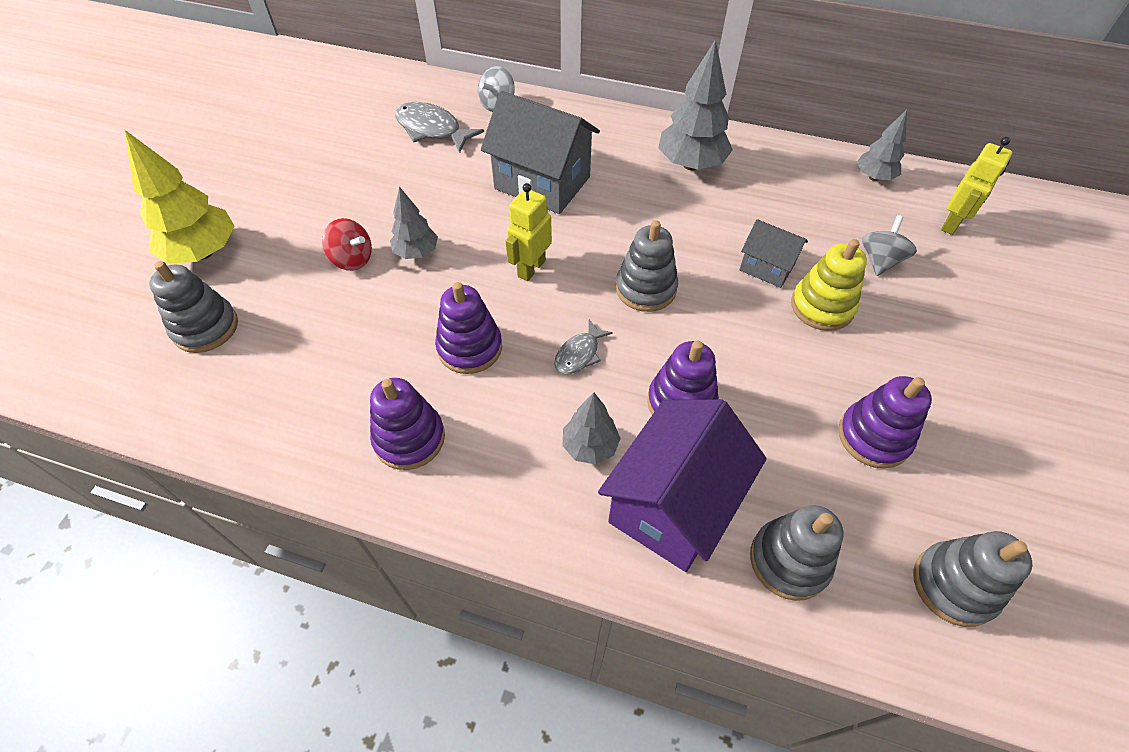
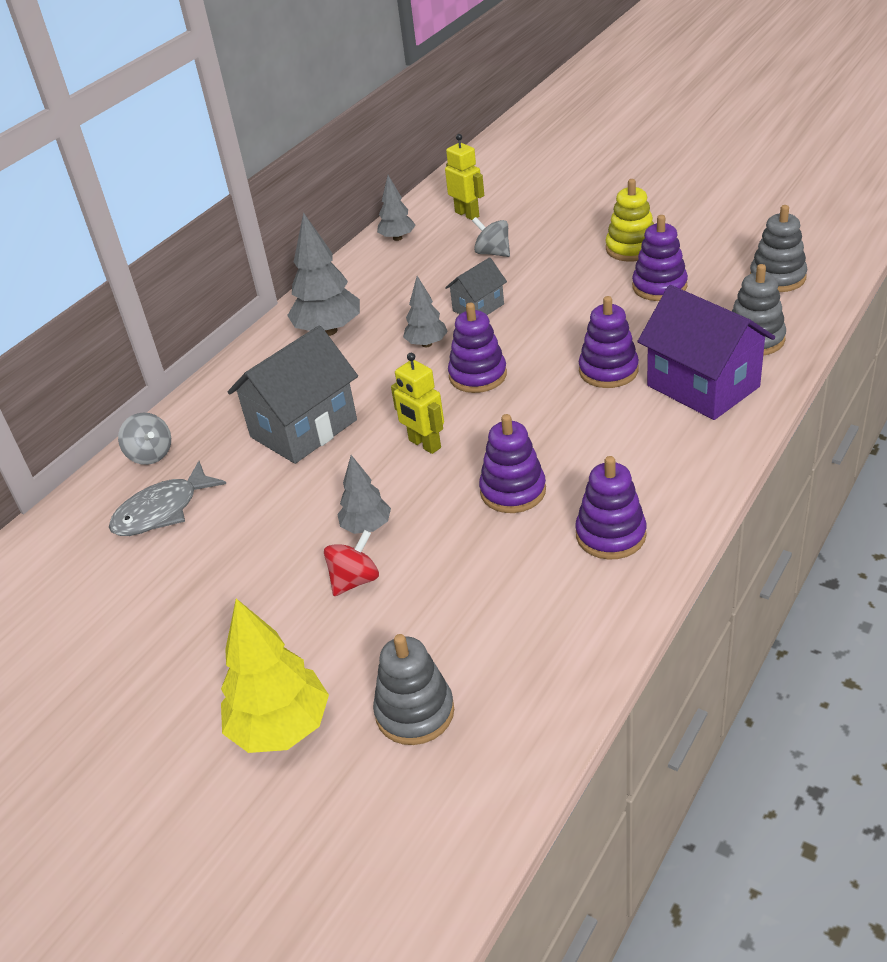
camera: 70 degrees left, 15 degrees down
grey fish [554,320,613,374] -> none
grey tree [562,393,621,465] -> grey tree moved to [403,276,448,347]
grey stacking toy [616,220,678,312] -> purple stacking toy [448,302,507,393]
yellow stacking toy [791,239,867,331] -> yellow stacking toy moved to [606,179,654,262]

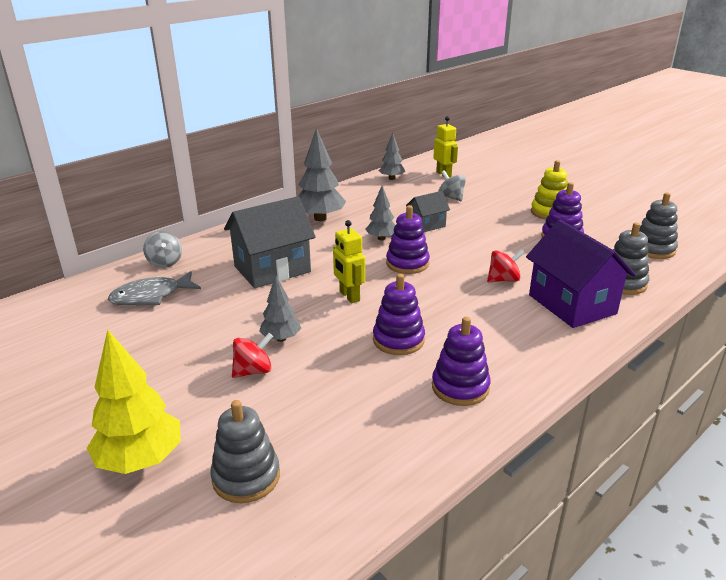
camera: 10 degrees right, 10 degrees down
purple stacking toy [579,296,639,388] -> red spinning top [487,249,525,282]

